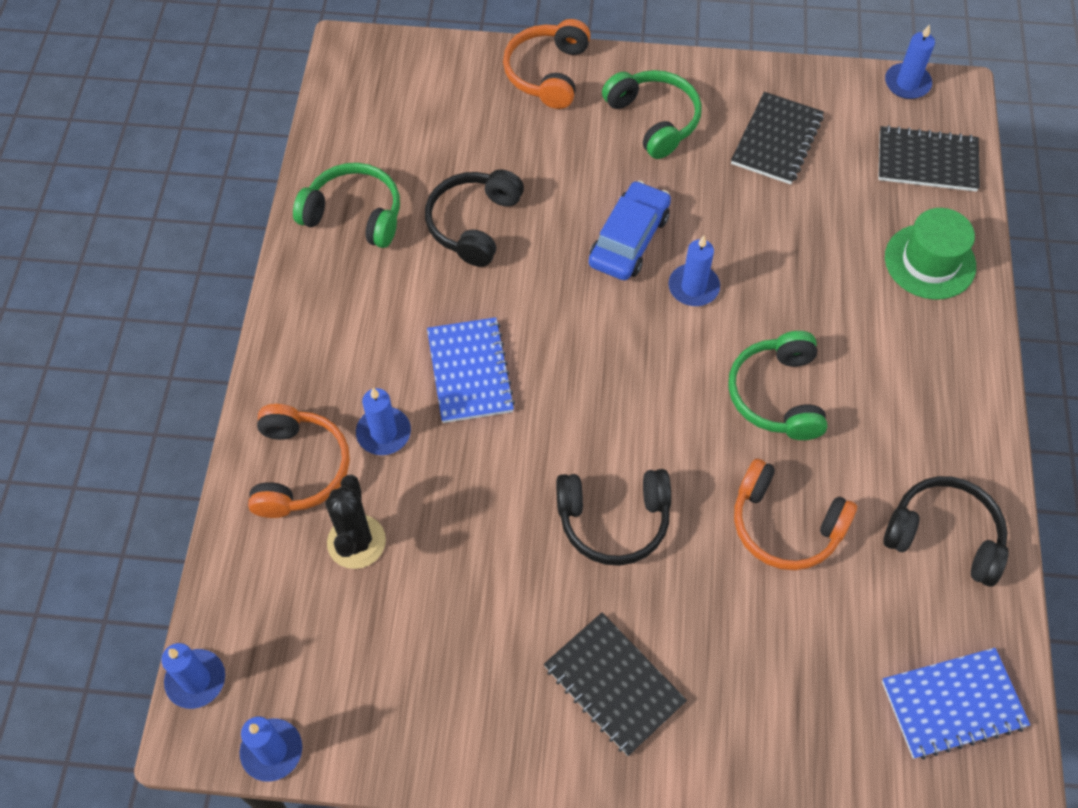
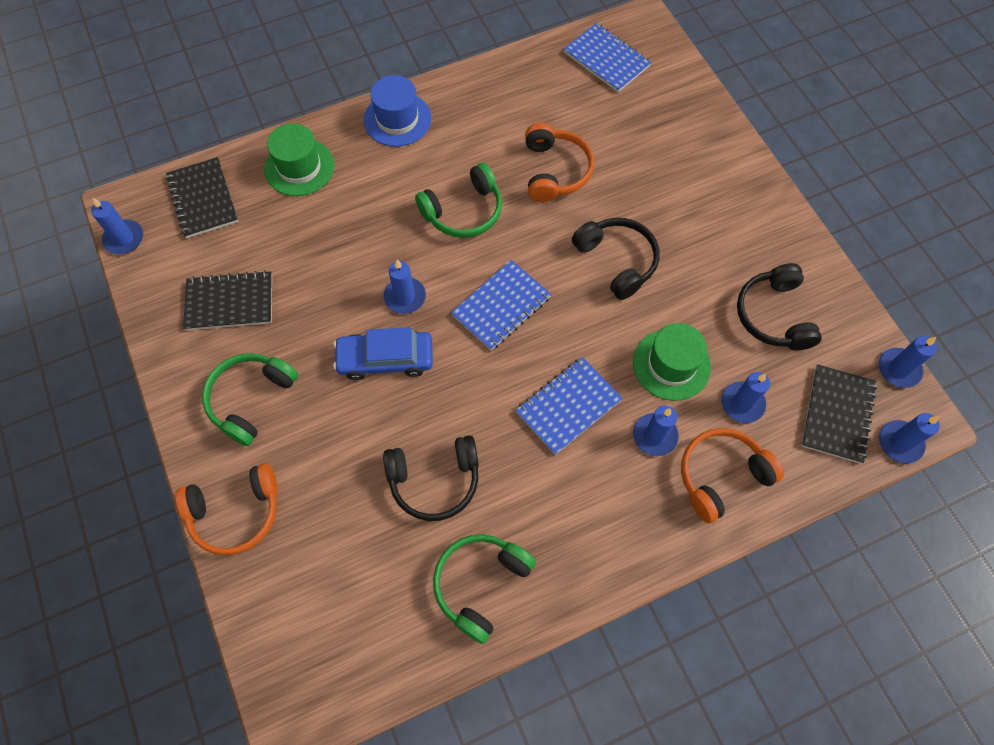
camera: 120 degrees left, 5 degrees up
green headphones [293,163,400,248] -> green headphones turned 45 degrees clockwise [433,534,536,644]
black cactus [325,475,386,569] -> blue candle [721,372,770,423]
black notebook [544,613,687,756] -> black notebook moved to [801,364,877,464]
black headphones [883,476,1008,586] -> black headphones moved to [737,263,822,351]
none -> blue hat [364,75,431,147]
none -> blue notebook [451,260,551,351]
none -> green hat [633,323,711,401]

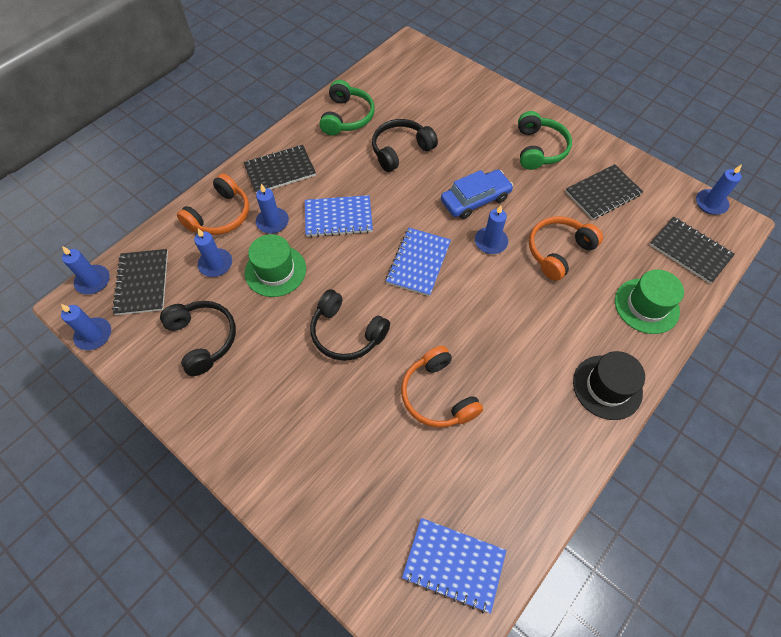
camera: 155 degrees right, 5 degrees down
orange headphones [176,463,278,555] -> orange headphones moved to [529,216,603,281]
blue hat [364,75,431,147] -> black hat [573,351,645,420]
green headphones [415,163,502,238] -> none
blue notebook [516,357,623,455] -> blue notebook turned 60 degrees clockwise [305,195,373,237]
none -> black notebook [244,145,316,194]

